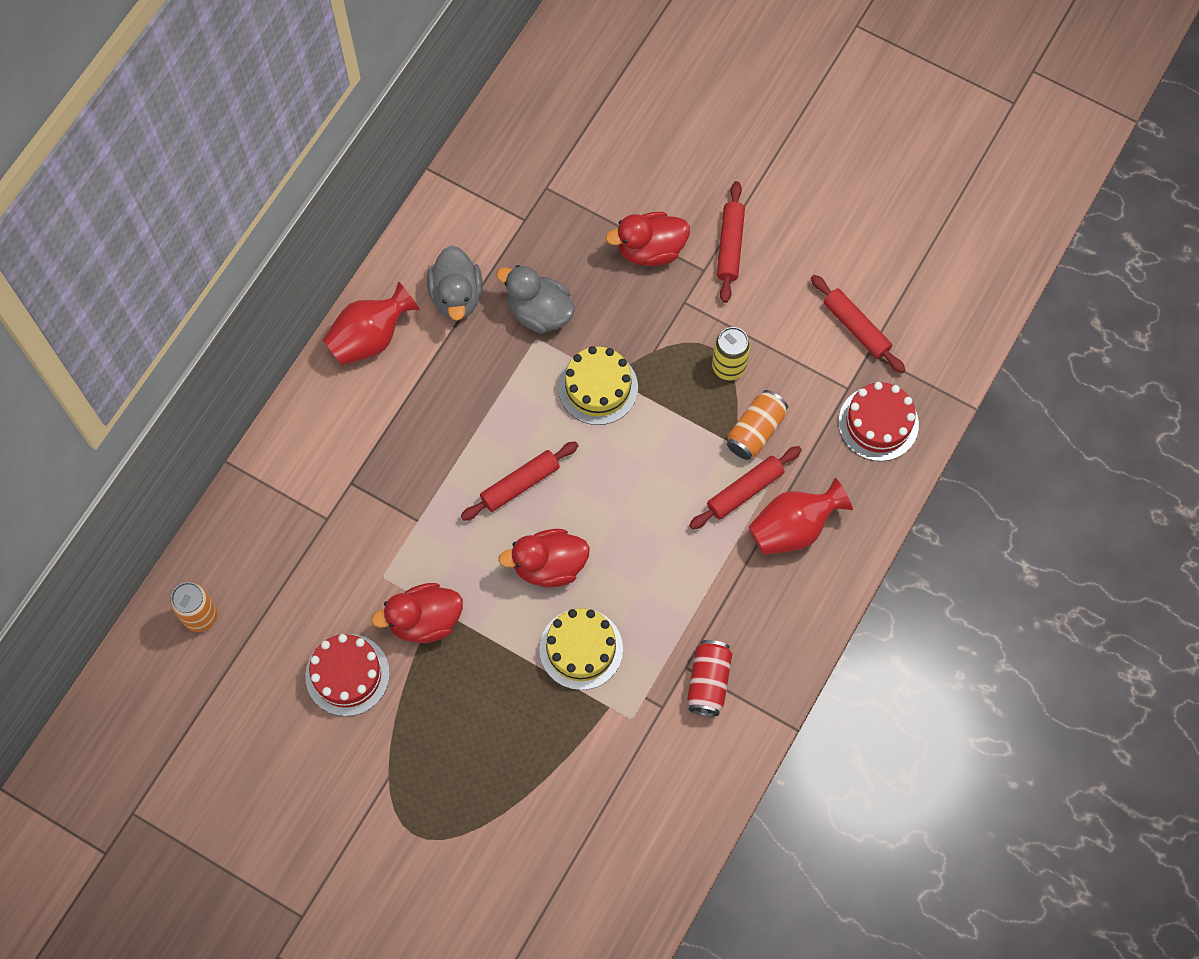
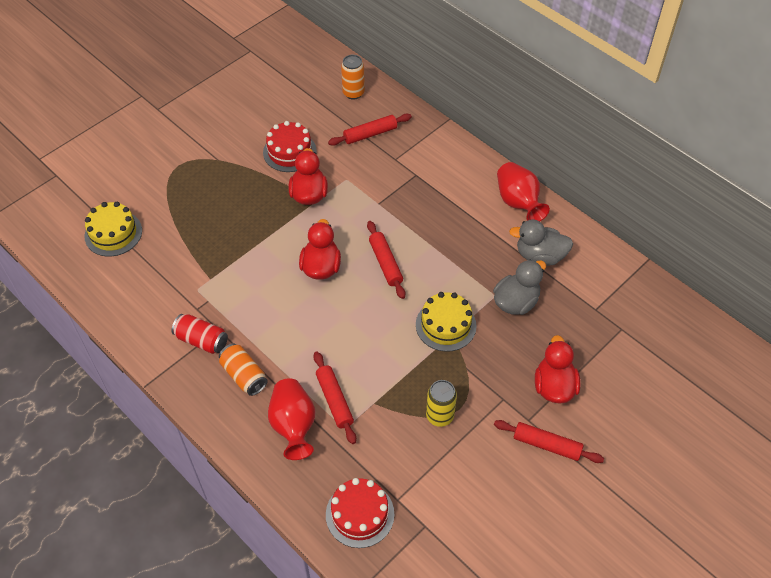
camera: 105 degrees right, 15 degrees down
yellow cake [539,608,623,690] -> yellow cake moved to [85,202,142,257]
orange can [727,390,788,460] -> orange can moved to [219,343,268,396]
red rolling pin [811,275,905,374] -> red rolling pin moved to [328,114,412,146]

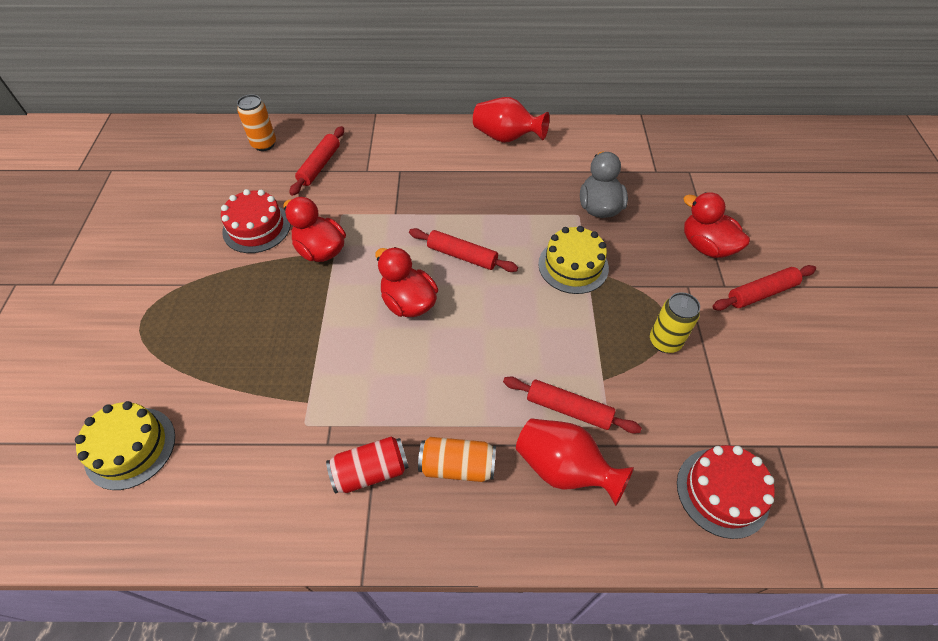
camera: 45 degrees left, 0 degrees up
grey duck [509,220,573,266] -> none

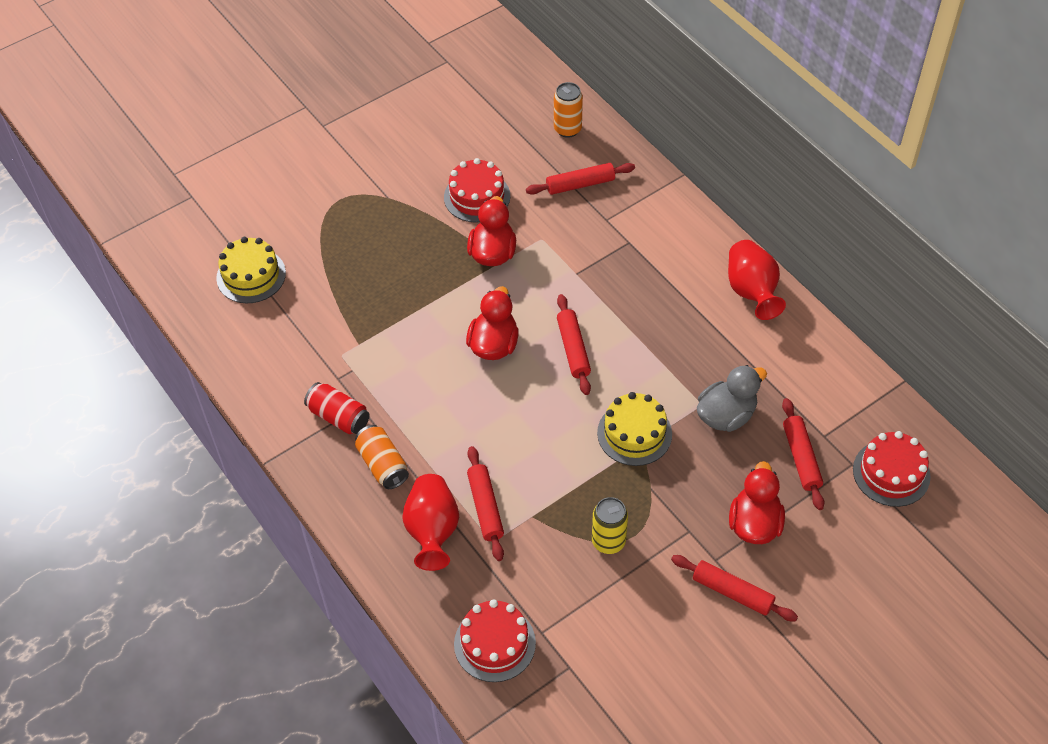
camera: 55 degrees right, 0 degrees up
none -> red rolling pin [782,398,825,510]
none -> red cake [853,431,931,507]

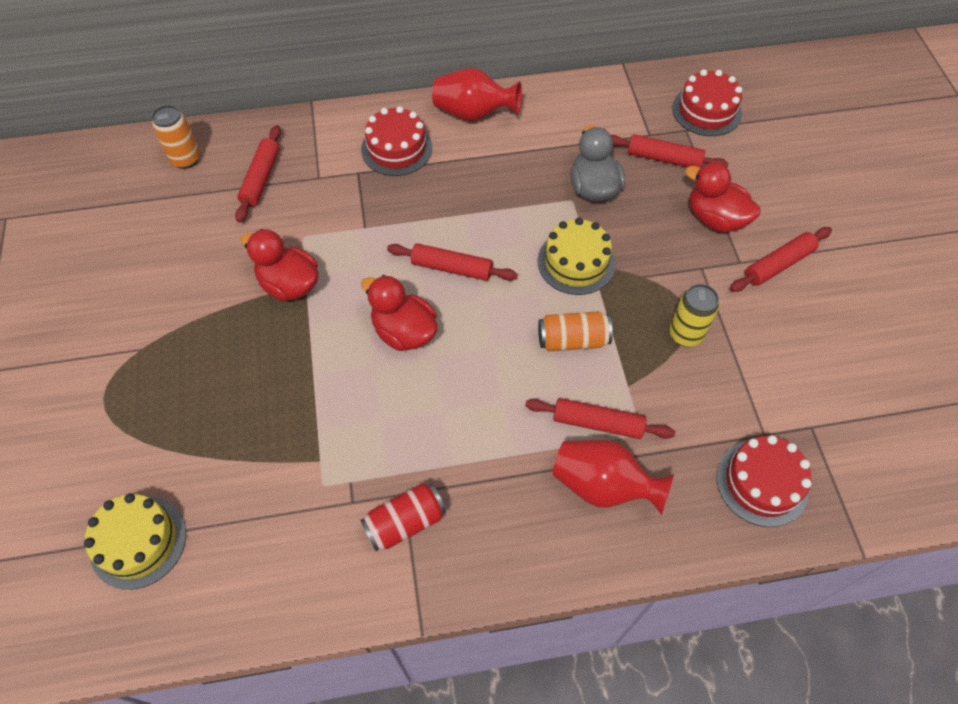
camera: 65 degrees left, 5 degrees up
orange can [355,425,409,489] -> orange can moved to [538,311,613,351]
red cake [444,158,510,223] -> red cake moved to [361,106,432,176]

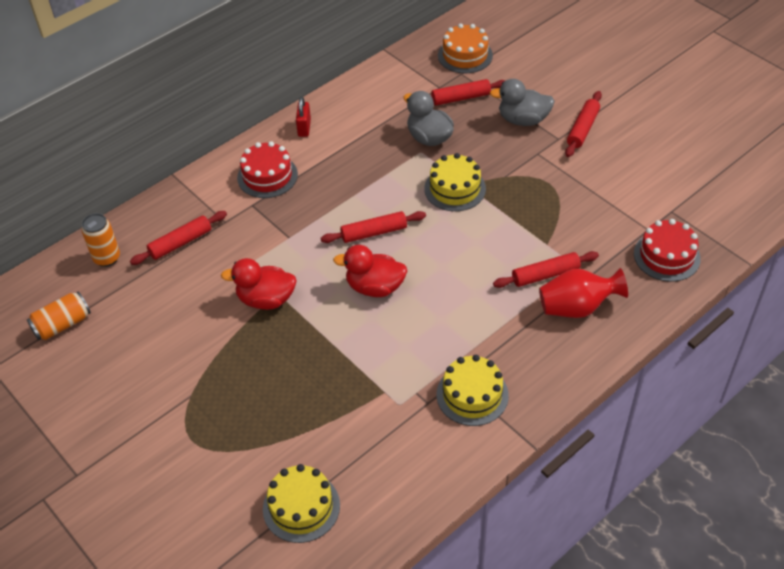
camera: 30 degrees left, 10 degrees down
red rolling pin [235,125,281,222] -> red rolling pin turned 75 degrees clockwise [130,211,227,265]
red can [361,483,446,551] -> yellow cake [436,355,509,426]
red vase [432,68,522,121] -> red padlock [296,97,311,137]
orange can [538,311,613,351] -> orange can moved to [27,292,91,340]
yellow can [669,284,719,347] -> none
red cake [672,69,742,136] -> orange cake [438,23,493,73]
red duck [685,162,761,232] -> grey duck [490,79,555,126]

